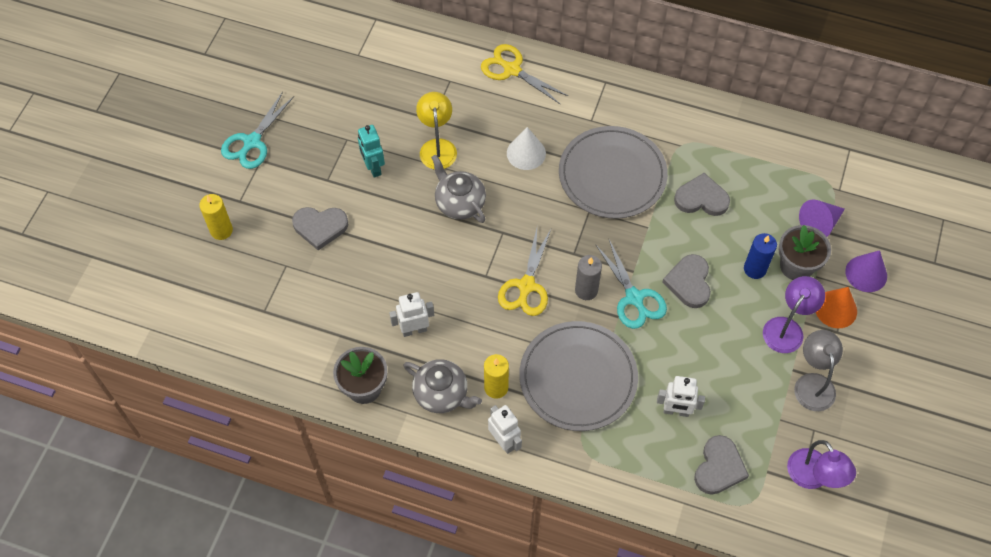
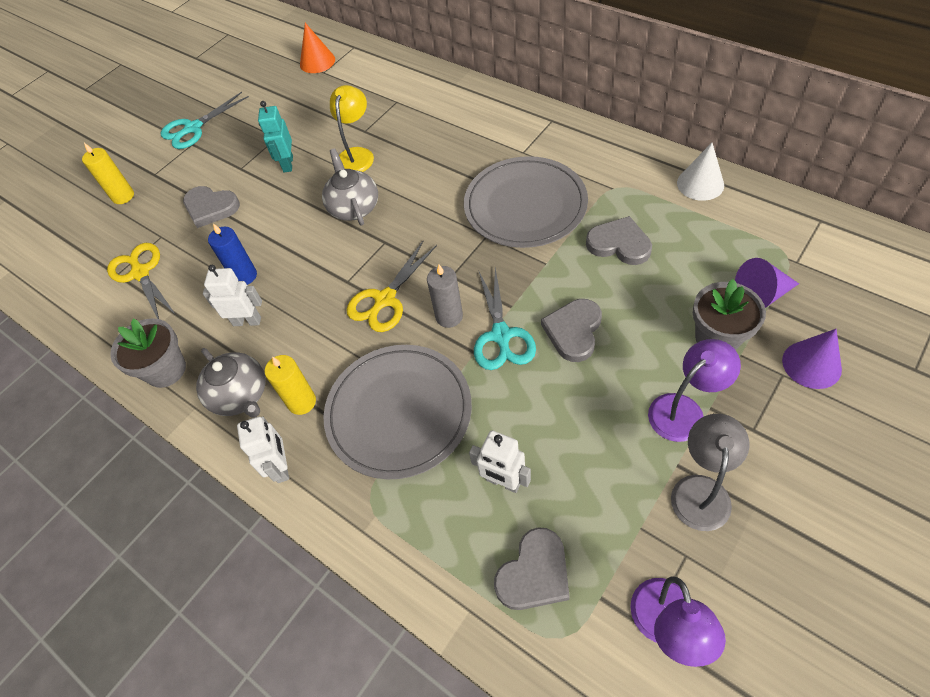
camera: 25 degrees right, 5 degrees down
yellow scissors [481,44,568,104] -> yellow scissors moved to [107,243,176,319]
white cone [507,127,546,170] -> white cone moved to [677,143,724,201]
blue candle [744,233,777,279] -> blue candle moved to [208,223,257,285]
orange cone [816,287,857,328] -> orange cone moved to [300,23,335,73]

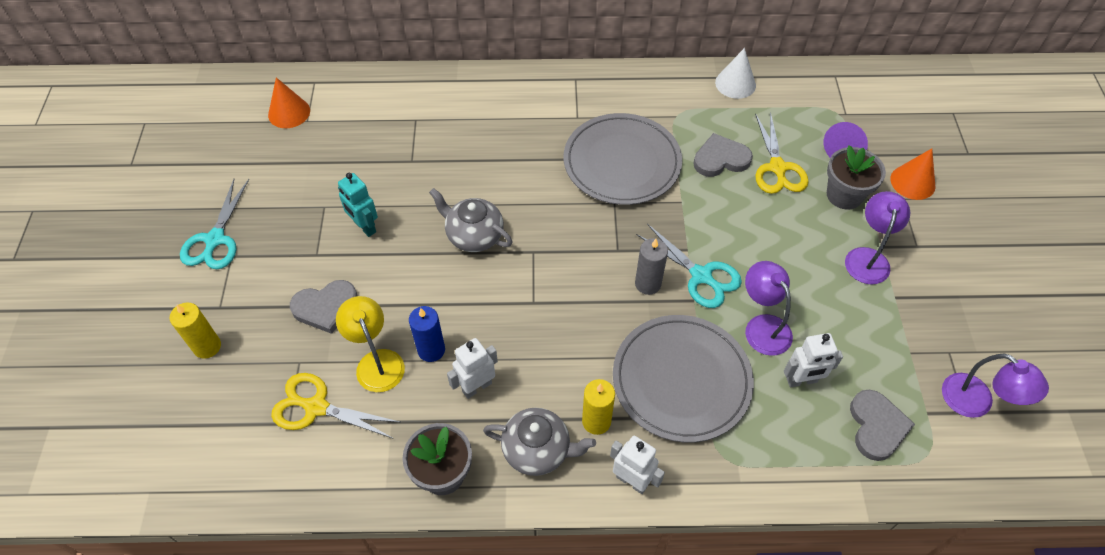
camera: 45 degrees left, 0 degrees up
yellow lamp [330,85,374,172] -> yellow lamp moved to [336,296,405,392]
yellow scissors [347,241,437,332] -> yellow scissors moved to [755,111,809,194]
grey heart [541,299,602,362] -> none
grey lamp [671,414,749,531] -> none
purple cone [782,329,842,389] -> orange cone [890,148,936,200]
none -> purple lamp [745,261,793,356]

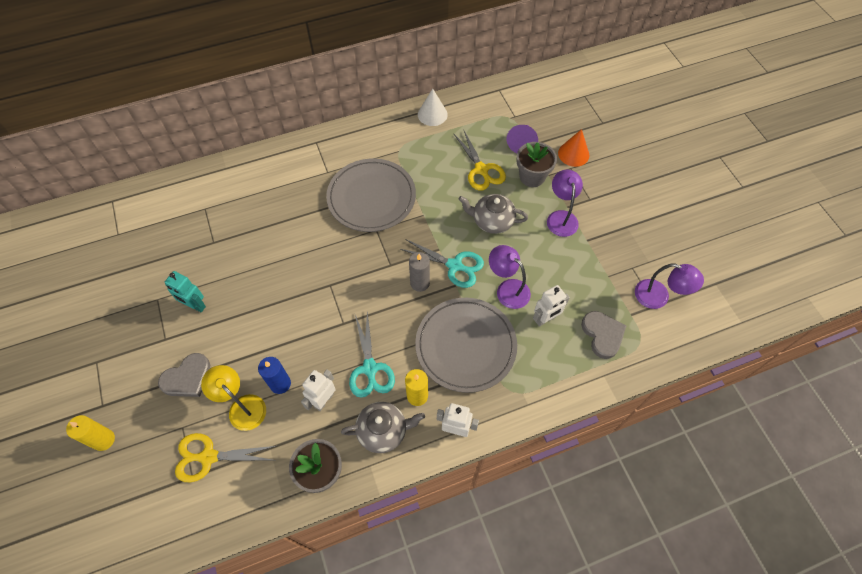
camera: 20 degrees left, 5 degrees up
turquoise scissors [180,179,249,269] -> turquoise scissors moved to [349,311,395,398]
orange cone [268,77,310,128] -> none
grey teapot [429,188,512,252] -> grey teapot moved to [458,194,528,234]
grey heart [694,133,753,177] -> none

